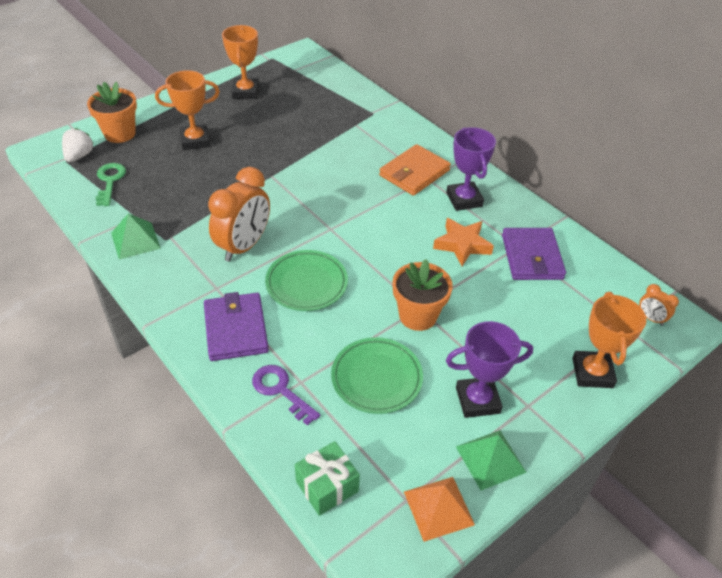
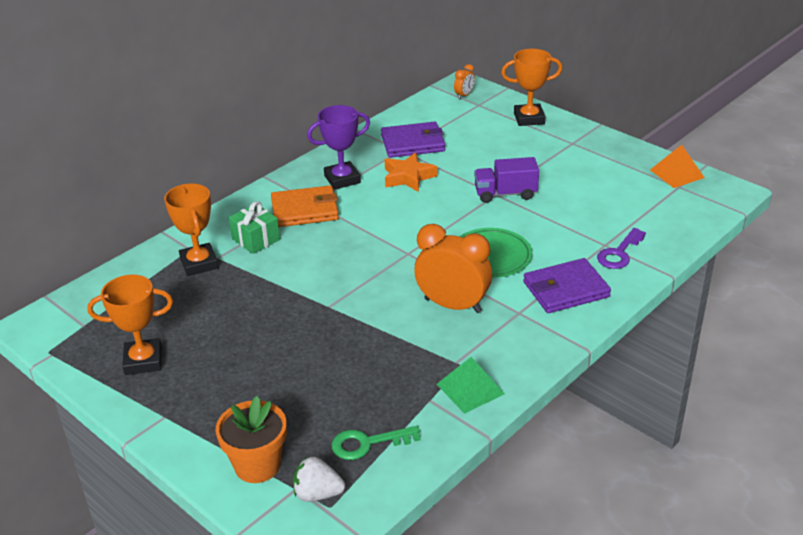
camera: 95 degrees left, 10 degrees down
orange trophy [155,70,220,150] -> orange trophy moved to [164,184,219,276]
green gift [295,441,360,516] -> green gift moved to [229,201,280,254]
green plate [331,337,423,414] -> none
orange wallet [379,144,451,196] -> orange wallet turned 45 degrees counterclockwise [271,185,339,227]
orange flower pot [392,259,453,331] -> purple truck [474,157,539,203]
purple trophy [446,321,533,418] -> none
green pyramid [456,430,527,491] -> none

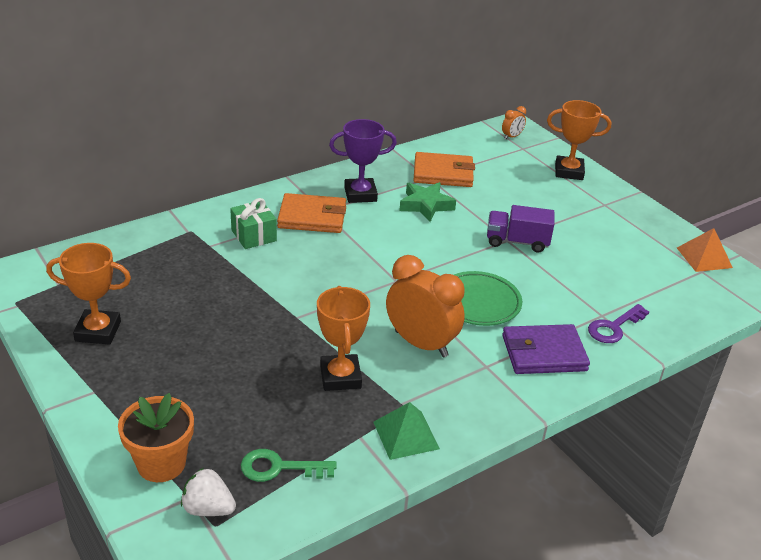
camera: 10 degrees right, 0 degrees up
orange trophy [164,184,219,276] -> orange trophy moved to [317,286,370,391]
purple wallet [381,122,445,158] -> orange wallet [413,152,475,187]
orange star [385,152,437,192] -> green star [399,182,456,222]

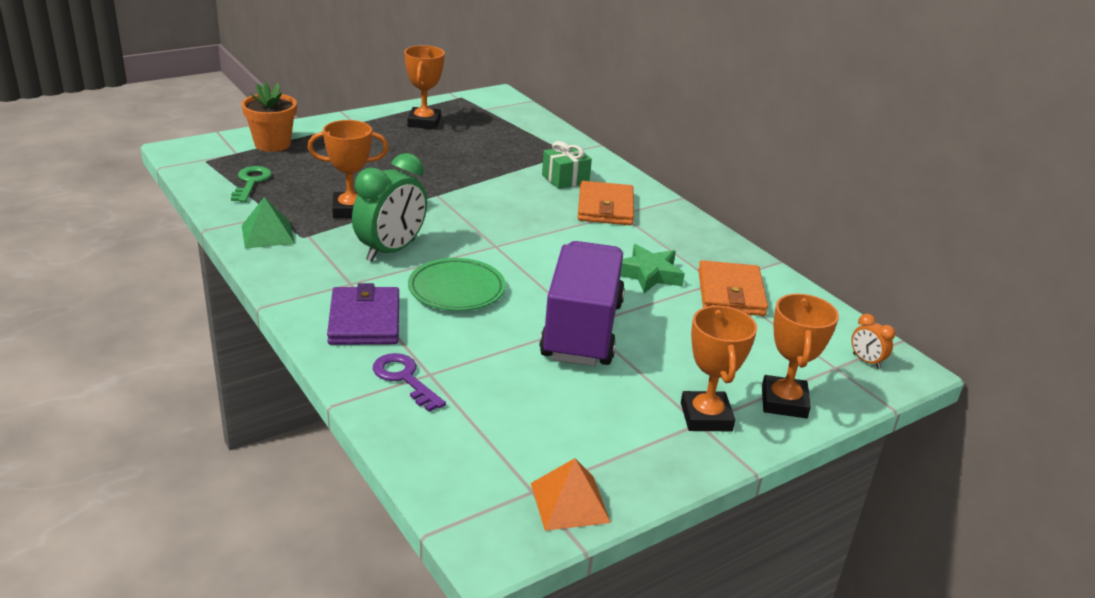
camera: 90 degrees right, 5 degrees down
white strawberry [181,468,236,516] -> none
purple trophy [329,119,397,203] -> none
orange clock [386,255,465,357] -> green clock [352,153,427,262]
purple truck [487,205,554,253] -> purple truck [540,241,625,366], size x1.79
none -> orange trophy [681,306,757,431]

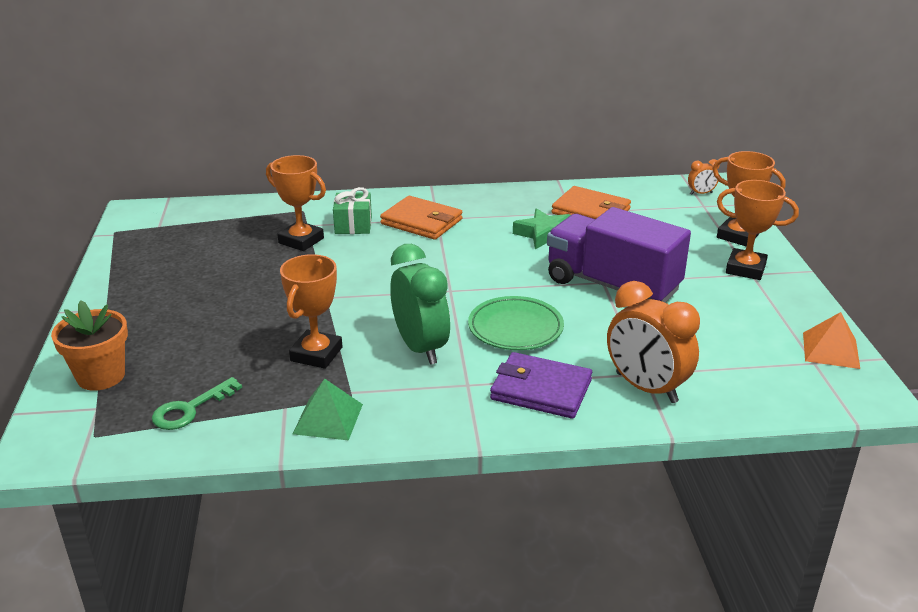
camera: 60 degrees left, 0 degrees up
green key [231,166,272,202] -> green key turned 75 degrees counterclockwise [152,377,242,430]
purple key [373,353,446,412] -> orange clock [607,281,700,403]
orange trophy [404,45,445,129] -> orange trophy moved to [266,155,326,251]

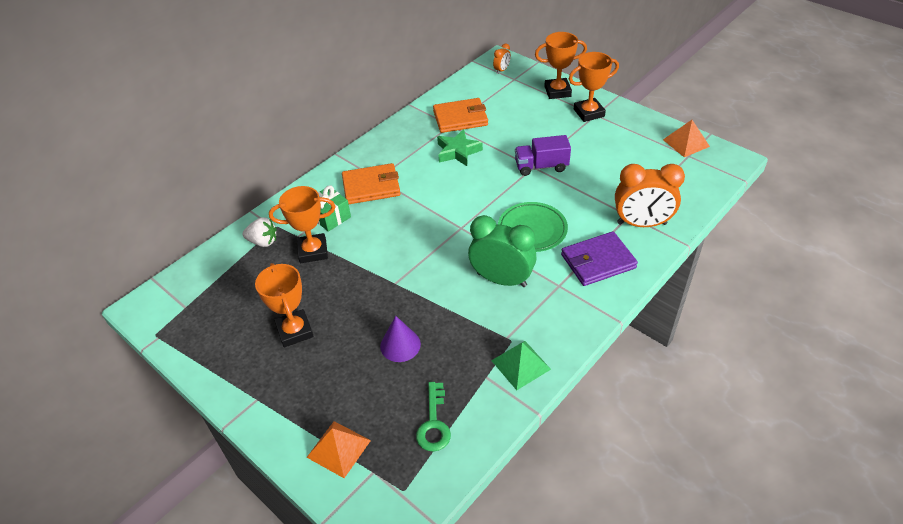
camera: 40 degrees left, 15 degrees up
orange flower pot [51,300,128,391] -> orange pyramid [307,421,371,478]
orange trophy [280,254,342,369] -> orange trophy moved to [255,263,314,347]
purple truck [547,207,691,302] -> purple truck [515,135,571,176], size x0.56
none -> white strawberry [243,217,277,247]
none -> purple cone [380,316,421,362]

